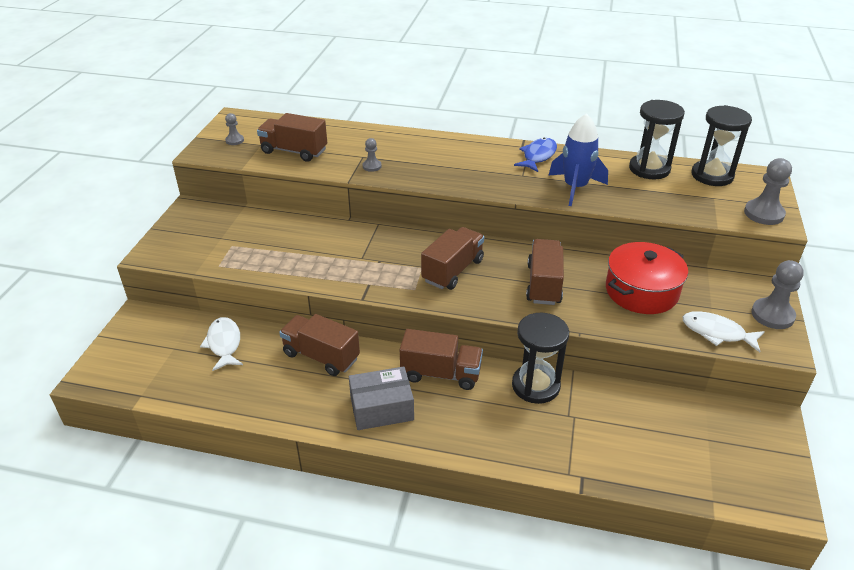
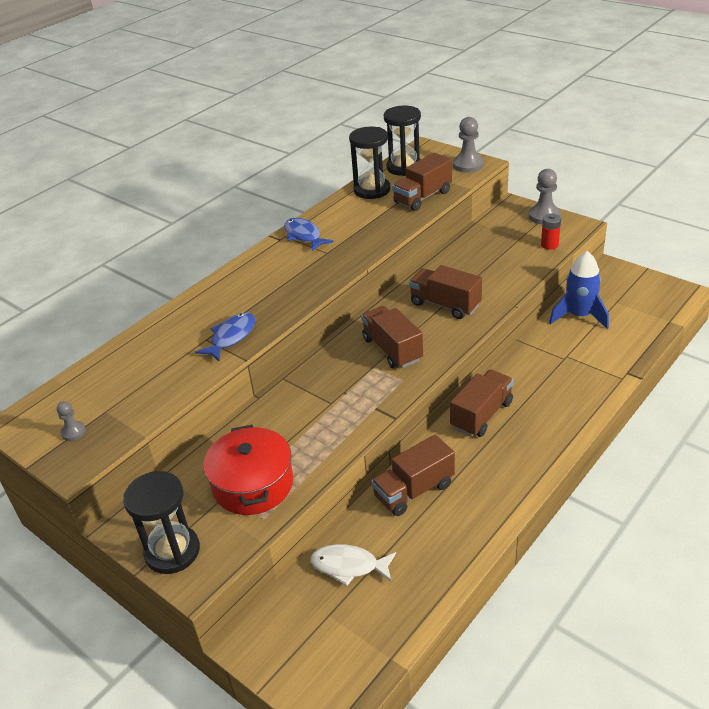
camera: 60 degrees left, 0 degrees up
brown truck [257,113,327,161] -> brown truck moved to [392,153,452,211]
grey box [349,367,414,430] -> none
grey pawn [362,138,382,172] -> blue fish [195,313,255,362]
black hourglass [512,313,569,404] -> black hourglass moved to [123,471,200,574]
blue rocket [549,113,608,206] -> blue rocket moved to [549,251,609,329]
red pot [606,242,688,314] -> red pot moved to [204,424,293,515]
white fish [682,311,765,353] -> red battery [541,214,561,250]

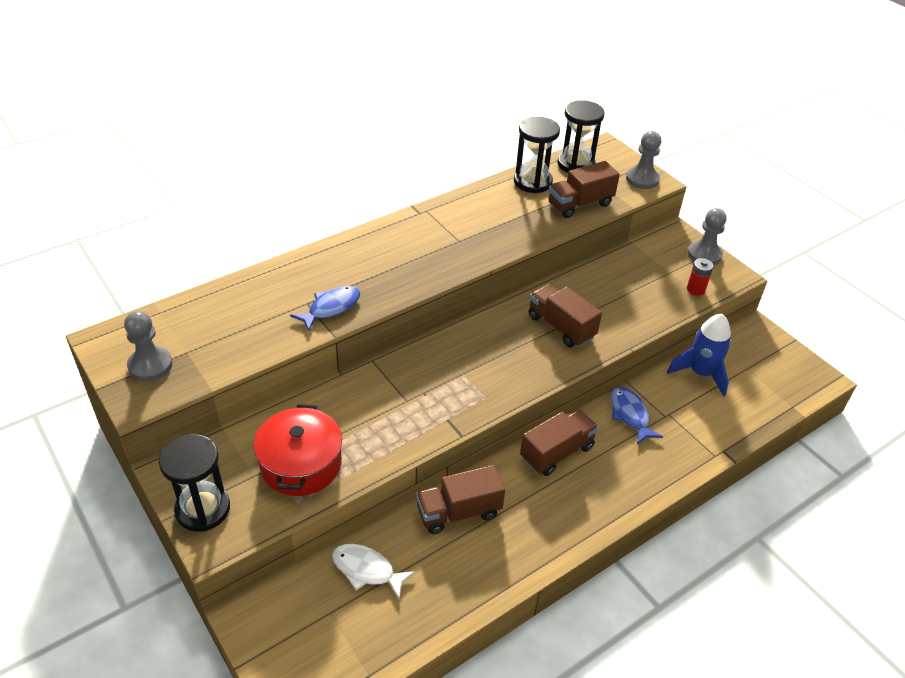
camera: 10 degrees right, 5 degrees up
grey pawn [57,401,86,441] -> grey pawn [124,311,173,381], size x1.82
blue fish [284,218,334,251] -> blue fish moved to [611,387,663,444]
brown truck [361,306,423,369] -> none

